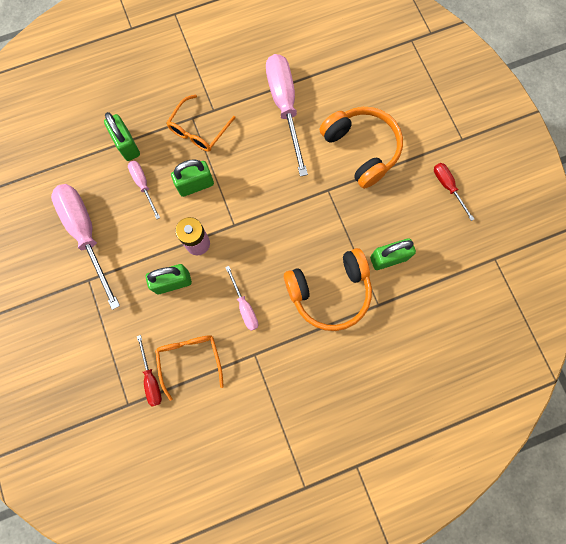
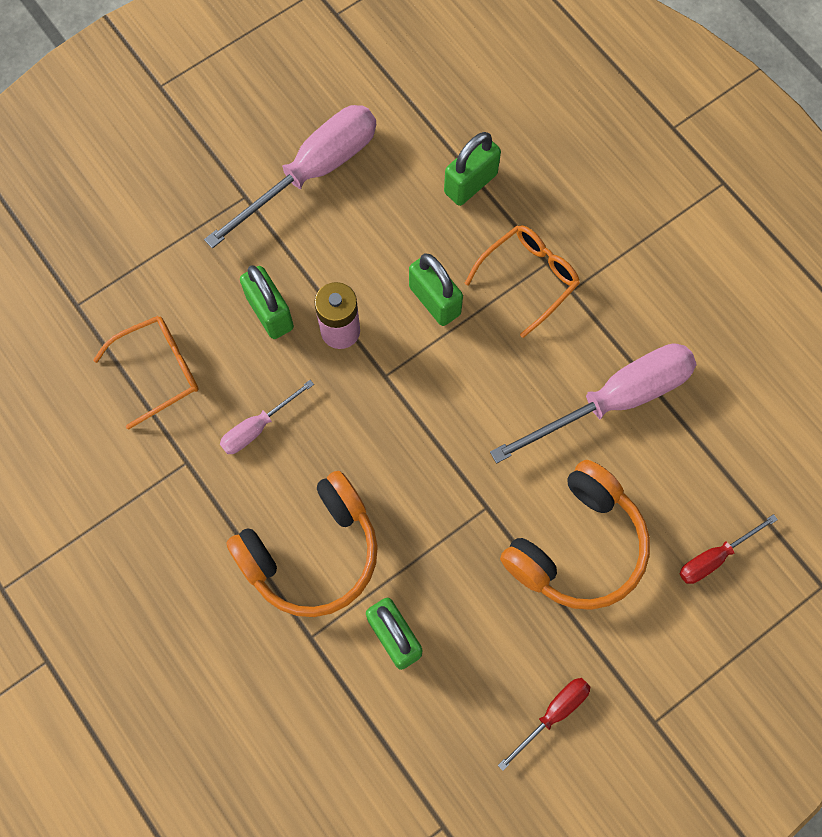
camera: 75 degrees right, 5 degrees down
pink screwdriver [128,161,160,219] -> none
red screwdriver [137,335,162,407] -> red screwdriver moved to [679,514,778,584]
orange glasses [167,94,236,152] -> orange glasses turned 120 degrees clockwise [465,225,580,338]
orange headphones [284,248,372,331] -> orange headphones turned 90 degrees counterclockwise [226,471,378,617]

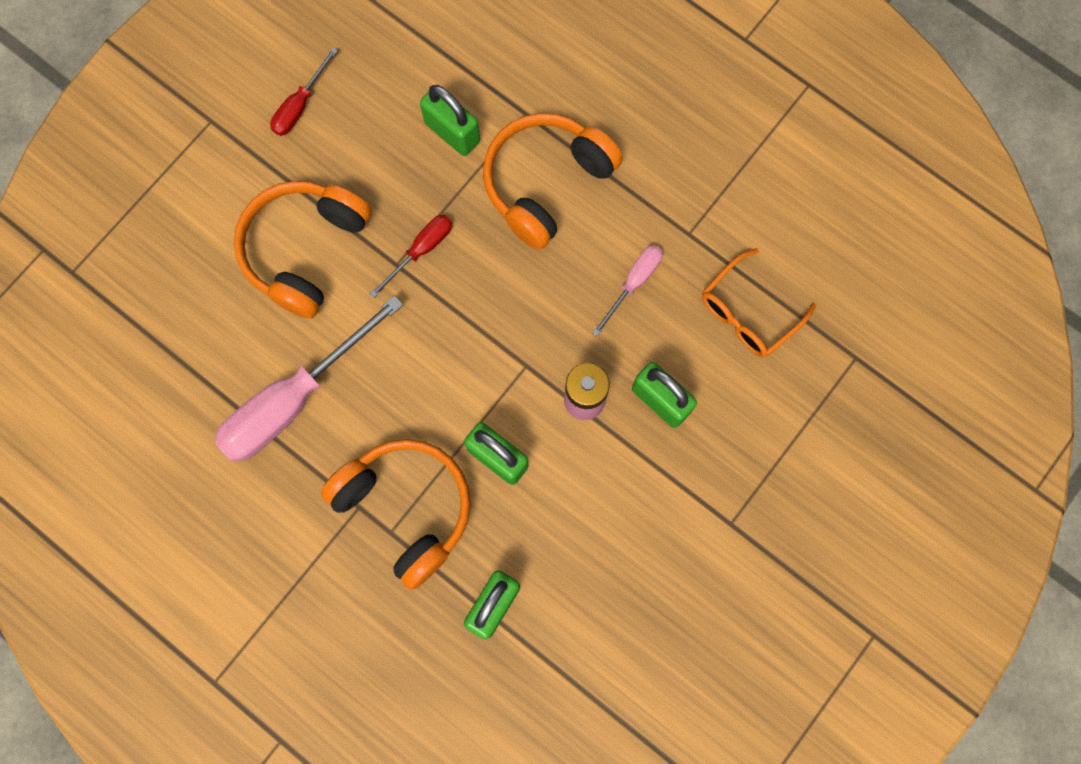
camera: 165 degrees right, 5 degrees up
pink screwdriver [204,105,376,249] -> none
orange glasses [465,225,580,338] -> orange headphones [321,439,471,590]
red screwdriver [679,514,778,584] -> red screwdriver moved to [370,215,452,298]

